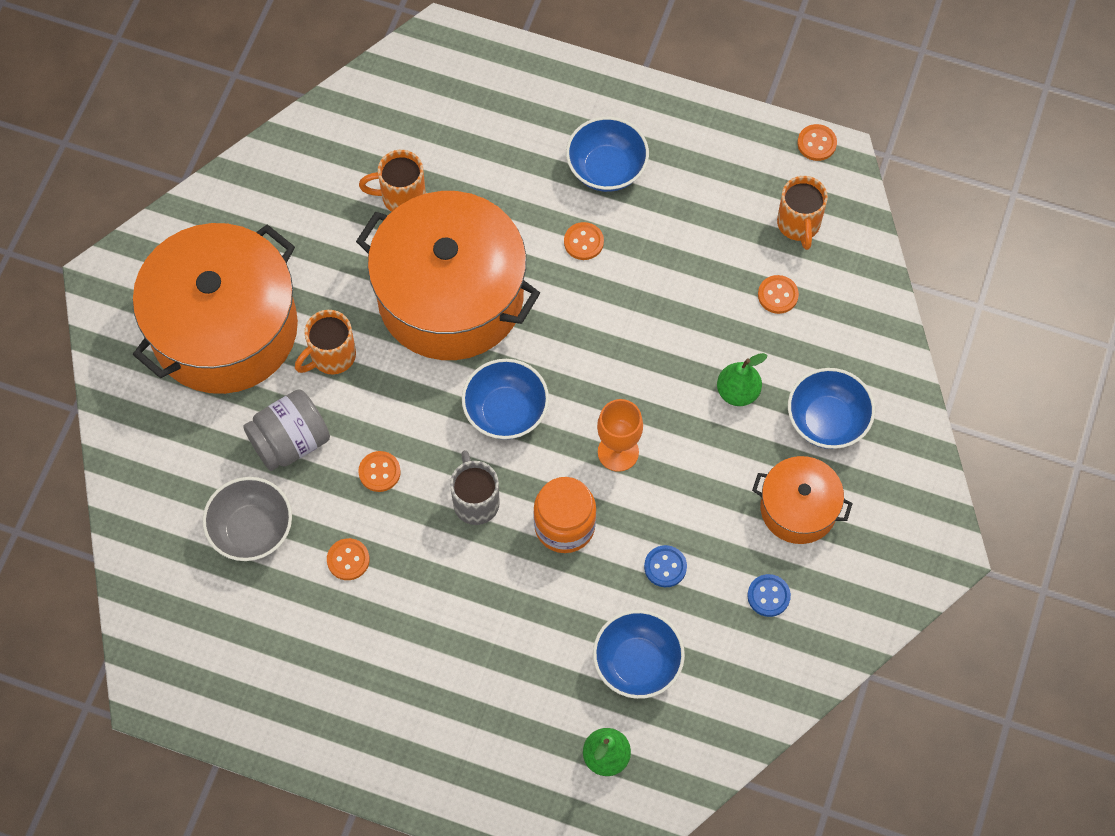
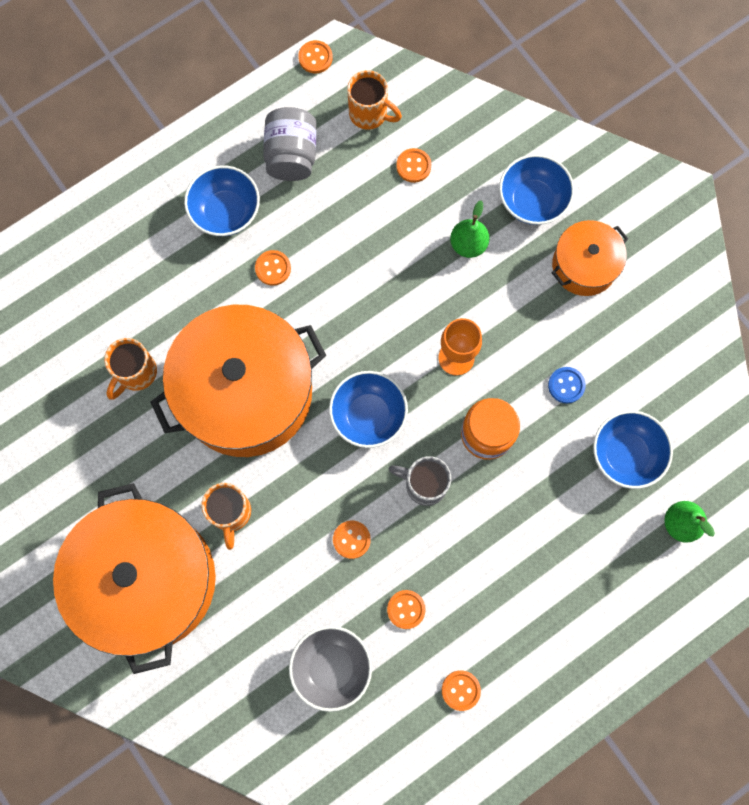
camera: 55 degrees left, 10 degrees up
grey jar [243,389,330,471] -> grey jar moved to [263,107,317,181]
blue button [747,574,791,617] -> none
none -> orange button [442,671,481,711]

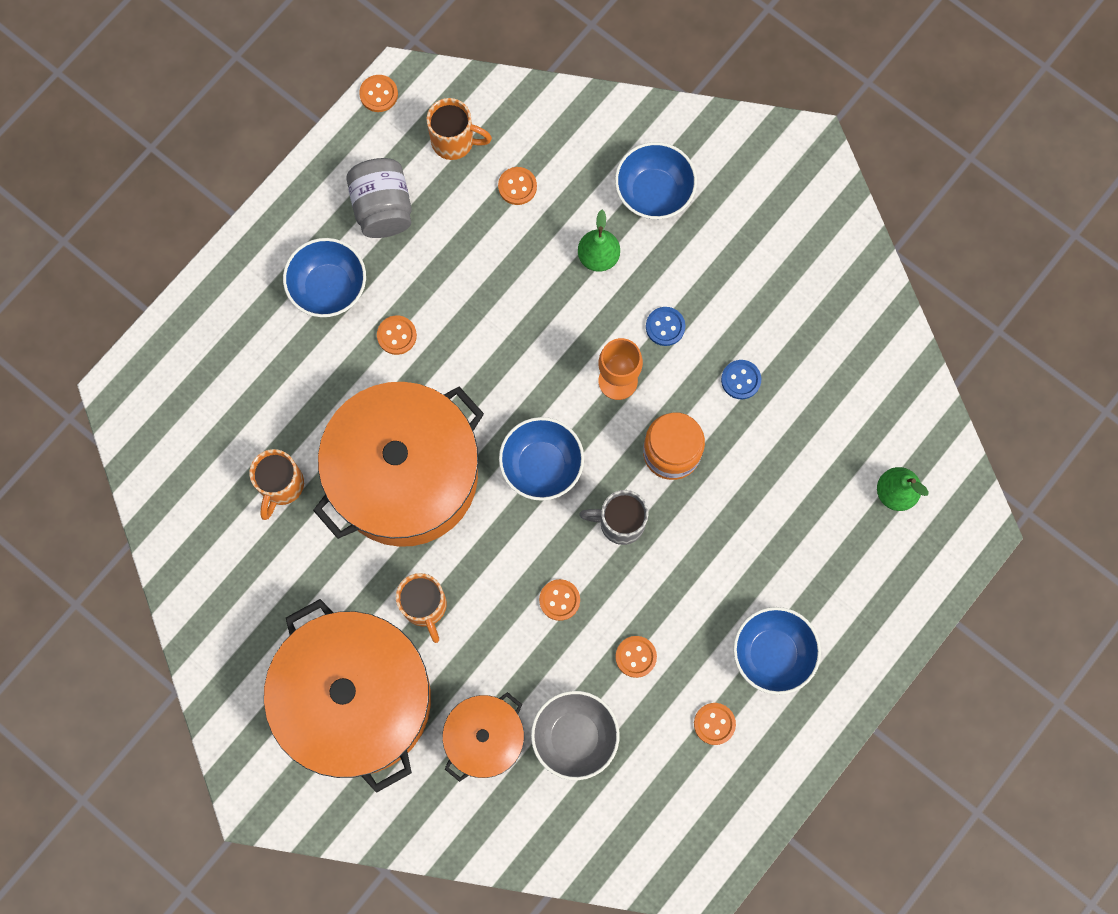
camera: 15 degrees left, 0 degrees up
orange pot [552,220,628,296] -> orange pot moved to [442,692,524,782]
blue bowl [593,411,673,489] -> blue bowl moved to [733,607,821,695]
none -> blue button [646,307,685,346]

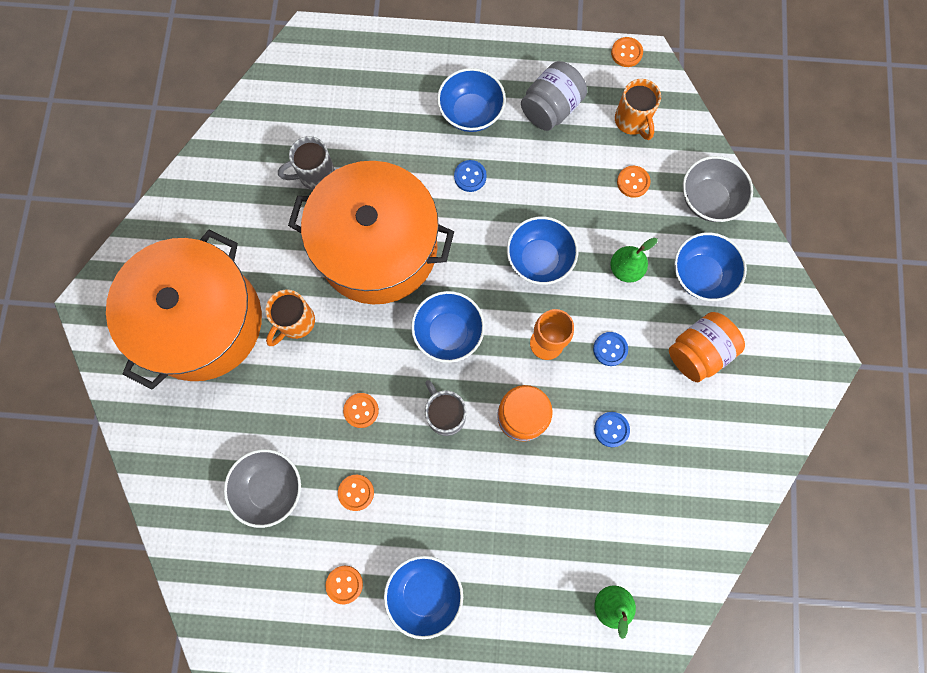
camera: 55 degrees right, 0 degrees up
orange mug [249,449,304,520] -> grey mug [278,136,335,190]
orange button [377,315,417,355] -> blue button [454,160,487,192]
orange pot [442,692,524,782] -> none
none -> blue bowl [507,216,578,285]
none -> orange jar [669,312,745,382]
none -> grey bowl [683,156,753,222]

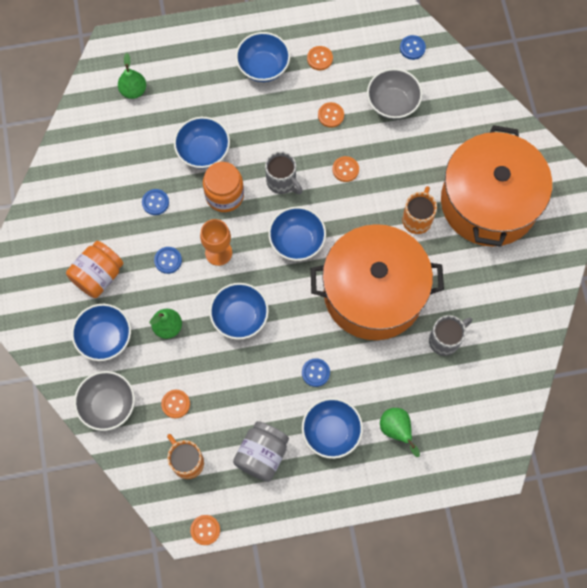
camera: 165 degrees right, 5 degrees down
none -> blue bowl [174,117,230,169]
none -> green pear [380,408,420,457]
none -> blue button [400,35,426,60]

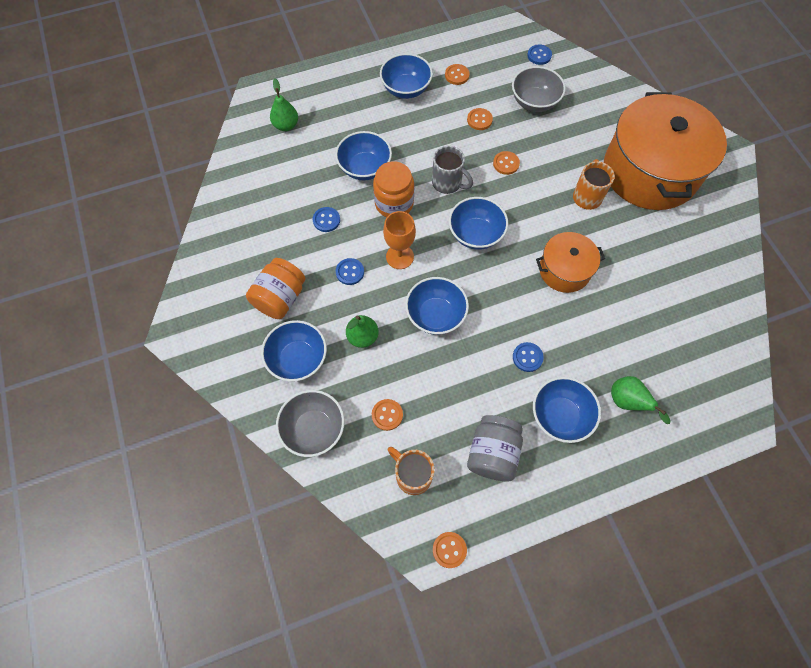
camera: 10 degrees left, 5 degrees down
orange pot [311,224,444,340] -> orange pot [536,232,605,293], size x0.50
grey mug [429,315,472,356] -> none

